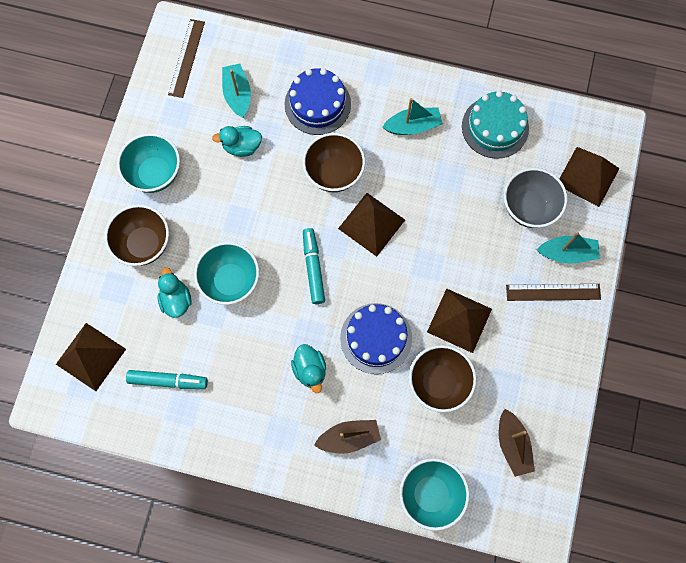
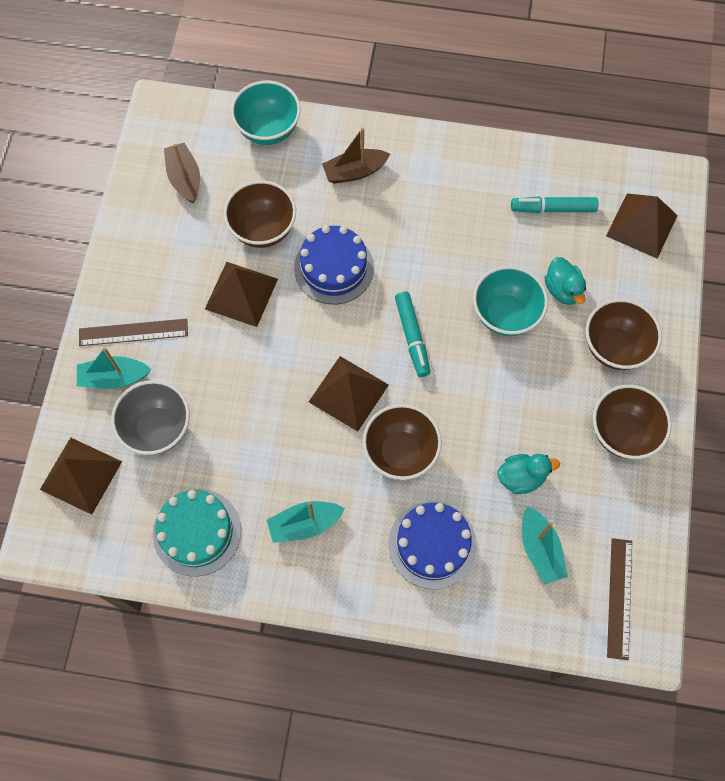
camera: 175 degrees right, 5 degrees down
turquoise bowl [117,133,180,193] -> brown bowl [593,385,672,459]
turquoise duck [291,344,326,393] -> none

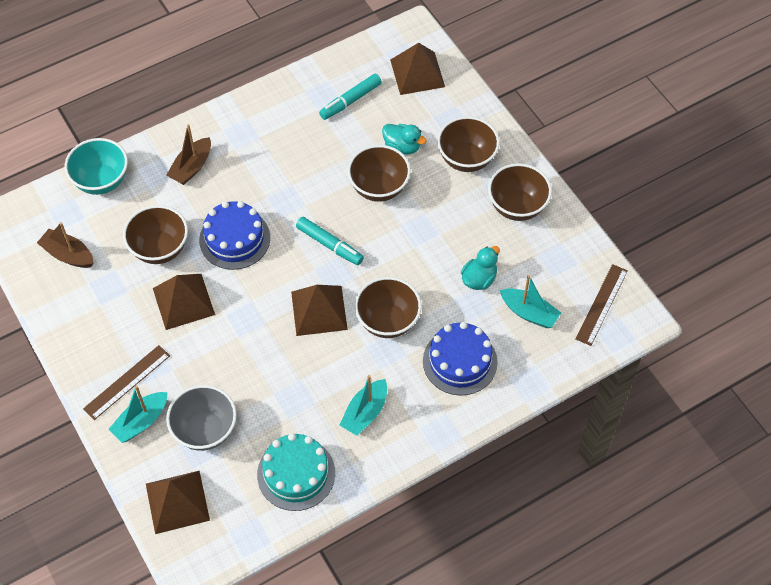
camera: 40 degrees left, 10 degrees down
turquoise bowl [473,266,548,336] -> brown bowl [348,145,411,202]
brown ruler [607,538,632,660] -> brown ruler turned 60 degrees clockwise [575,264,628,346]

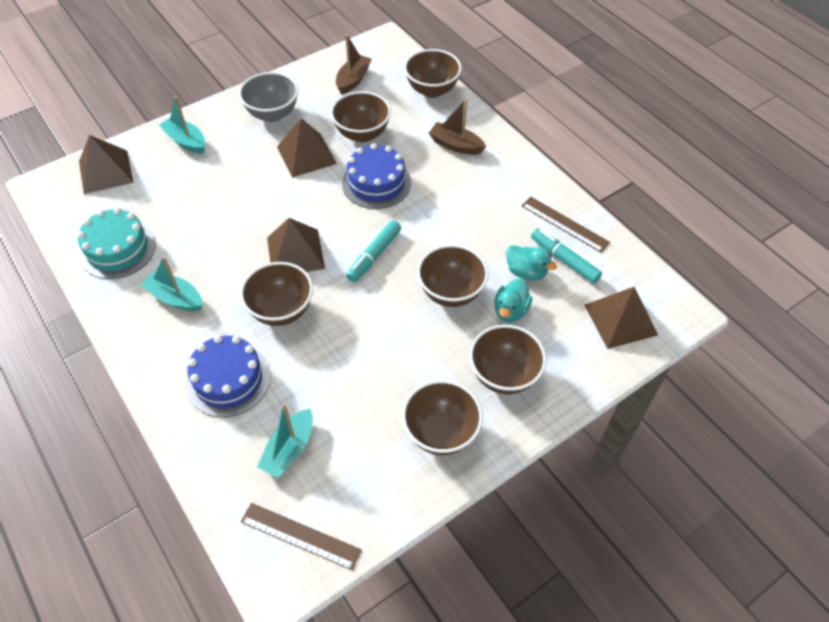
camera: 85 degrees right, 5 degrees down
turquoise bowl [65,138,128,195] -> brown bowl [404,49,462,98]
brown ruler [83,345,170,420] -> brown ruler moved to [521,196,610,253]
grey bowl [166,385,237,451] -> grey bowl moved to [239,72,298,122]
turquoise duck [461,246,500,290] -> turquoise duck moved to [506,245,557,281]

